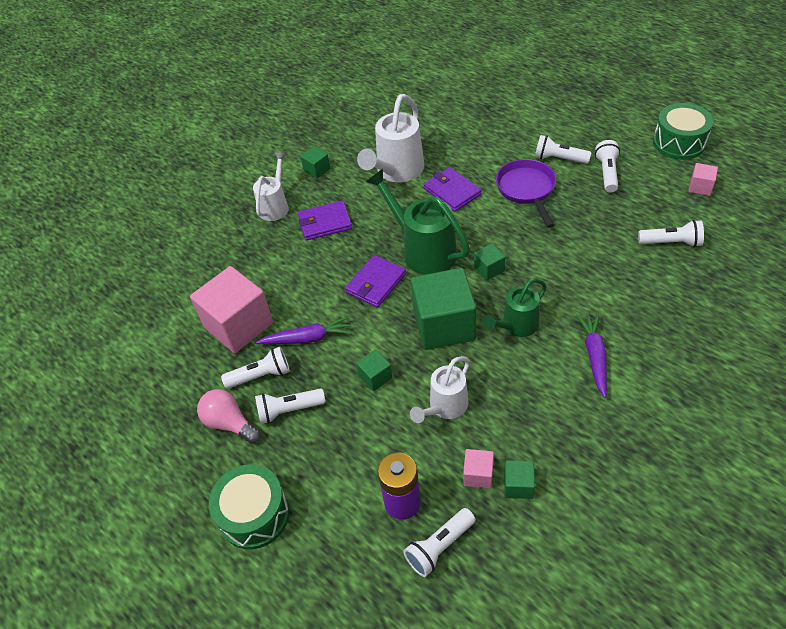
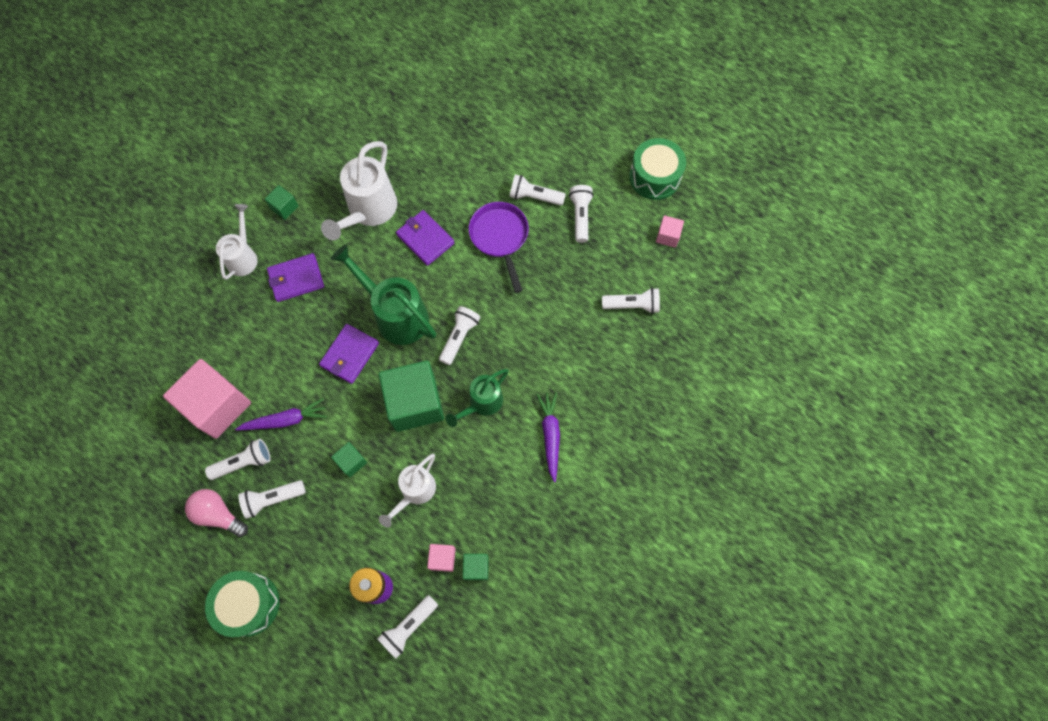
camera: 10 degrees left, 20 degrees up
green cube [474,243,506,281] -> white flashlight [439,306,480,365]

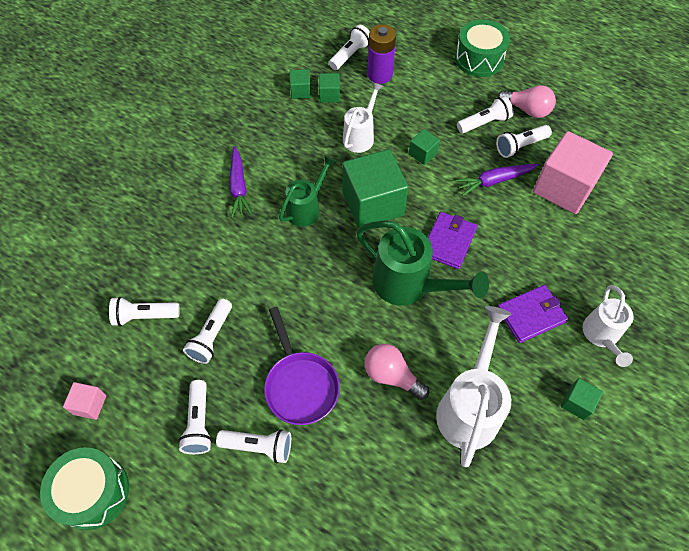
camera: 175 degrees right, 10 degrees down
purple wallet [396,210,455,266] -> pink light bulb [365,344,429,400]
pink cube [427,544,456,572] -> green cube [319,73,340,102]
white flashlight [439,306,480,365] -> white flashlight moved to [183,299,232,364]

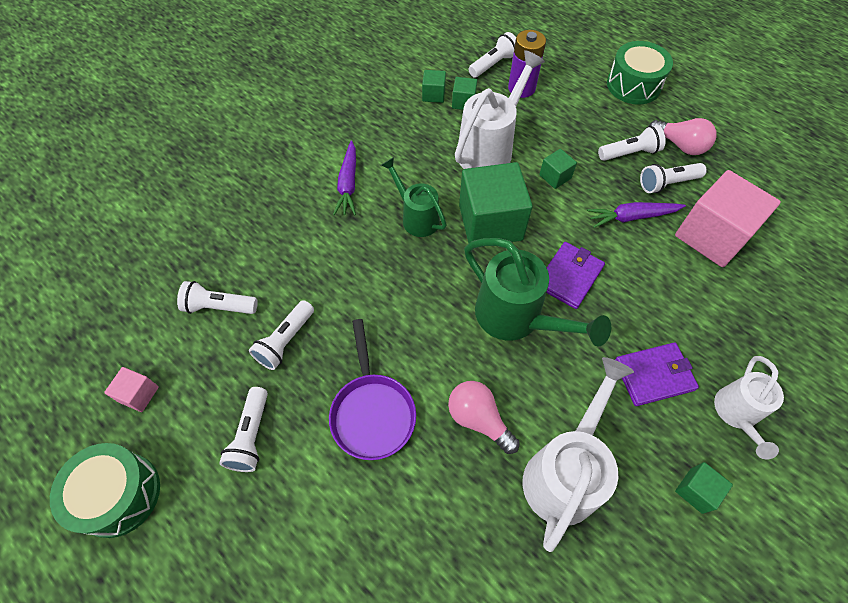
camera: 10 degrees right, 0 degrees up
white flashlight [216,429,291,463] -> none
green watering can [279,155,336,227] -> green watering can turned 90 degrees counterclockwise [381,157,447,237]
white watering can [343,82,384,153] -> white watering can [455,50,545,169], size x1.60

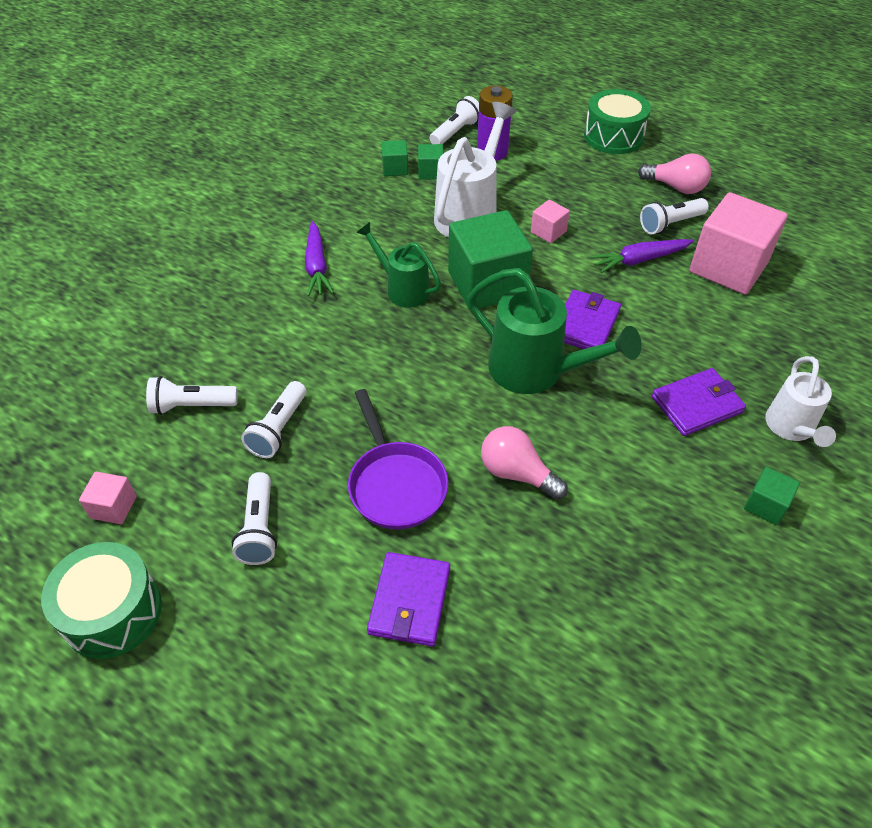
camera: 10 degrees left, 10 degrees down
white watering can [522,357,634,552] -> none
green cube [539,149,577,189] -> pink cube [531,200,570,243]
white flashlight [598,125,666,161] -> none
none -> purple wallet [367,552,450,646]

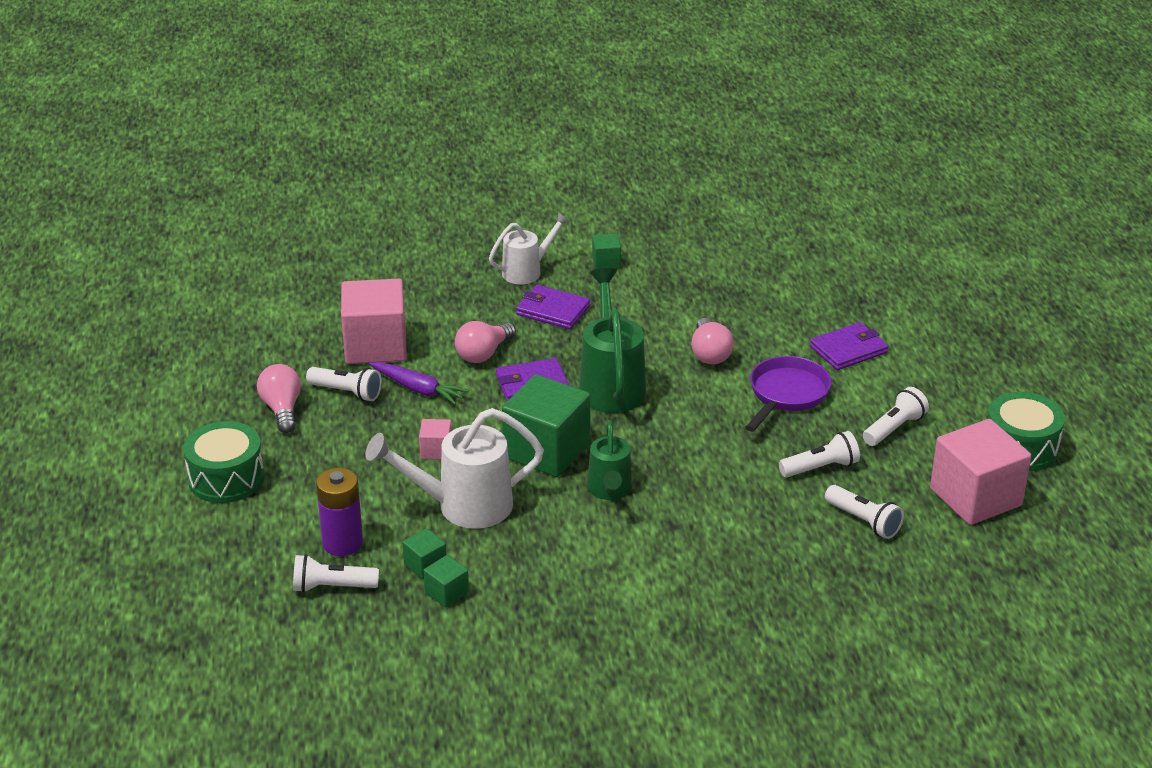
camera: 130 degrees left, 15 degrees down
pink cube [79,472,137,524] -> pink cube [930,419,1031,525], size x2.22
purple carrot [305,221,334,296] -> none
none -> pink light bulb [455,321,516,363]

